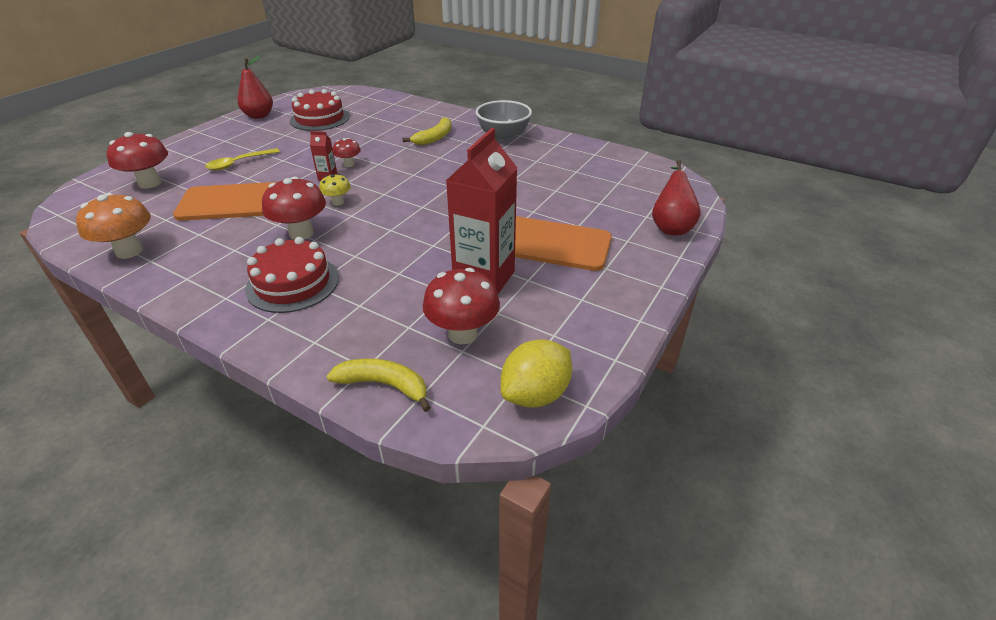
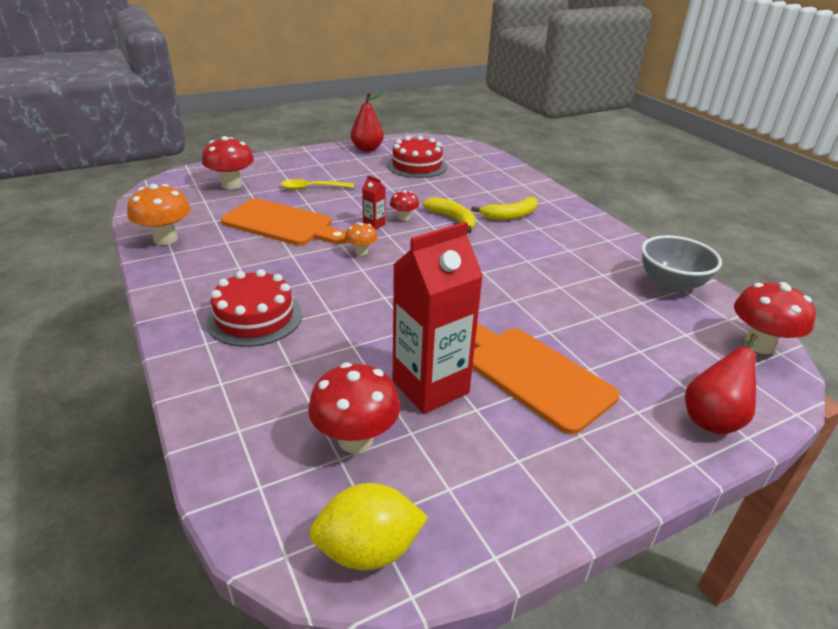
camera: 30 degrees right, 5 degrees down
red mushroom [262,176,326,240] -> red mushroom moved to [734,282,816,354]
yellow mushroom [319,174,351,206] -> orange mushroom [345,222,378,256]
yellow banana [327,358,431,412] -> yellow banana moved to [423,197,476,233]
grey bowl [476,100,532,141] -> grey bowl moved to [641,235,722,293]

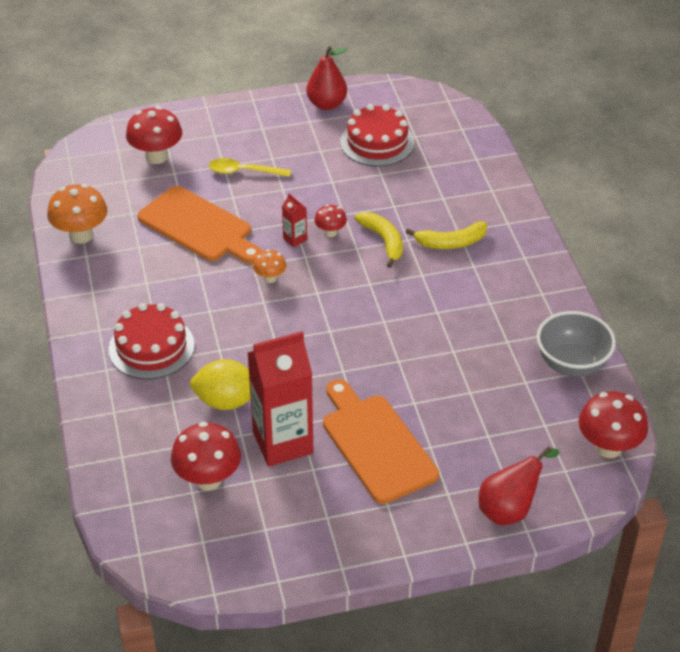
camera: 15 degrees right, 10 degrees up
yellow lemon [309,483,428,570] -> yellow lemon moved to [190,359,251,410]

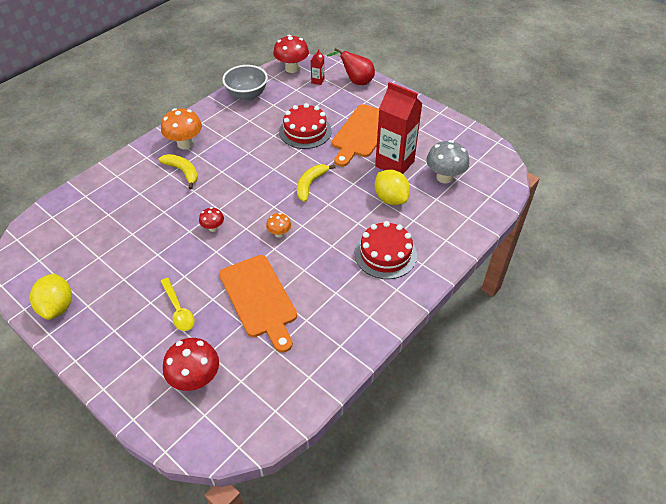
camera: 125 degrees left, 5 degrees up
orange mushroom [47,184,107,244] -> orange mushroom moved to [161,108,202,149]
orange cutting board [137,186,262,264] -> orange cutting board turned 150 degrees clockwise [219,255,297,353]
red mushroom [171,422,241,491] -> grey mushroom [426,140,469,184]
red carton [282,193,307,247] -> red carton moved to [311,49,324,85]
red pear [306,47,347,110] -> yellow lemon [30,274,72,320]
red cake [340,104,414,166] -> red cake moved to [279,103,332,149]
yellow banana [355,212,403,268] -> yellow banana moved to [297,164,336,202]

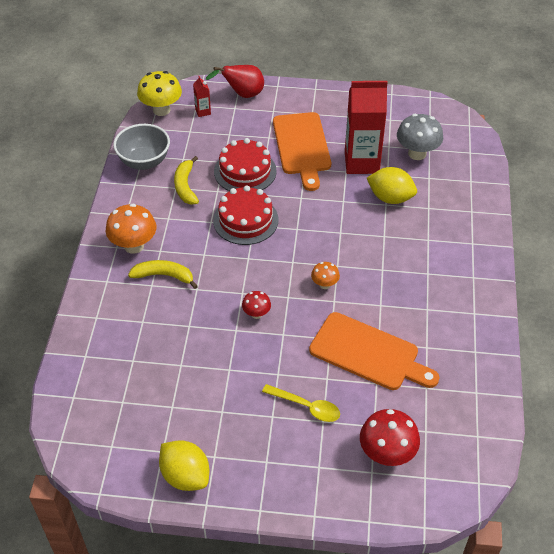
camera: 35 degrees left, 0 degrees up
red mushroom [273,35,309,73] -> yellow mushroom [137,71,182,116]
yellow banana [297,164,336,202] -> yellow banana moved to [174,156,199,205]
red cake [355,221,417,279] -> red cake moved to [213,185,279,245]

